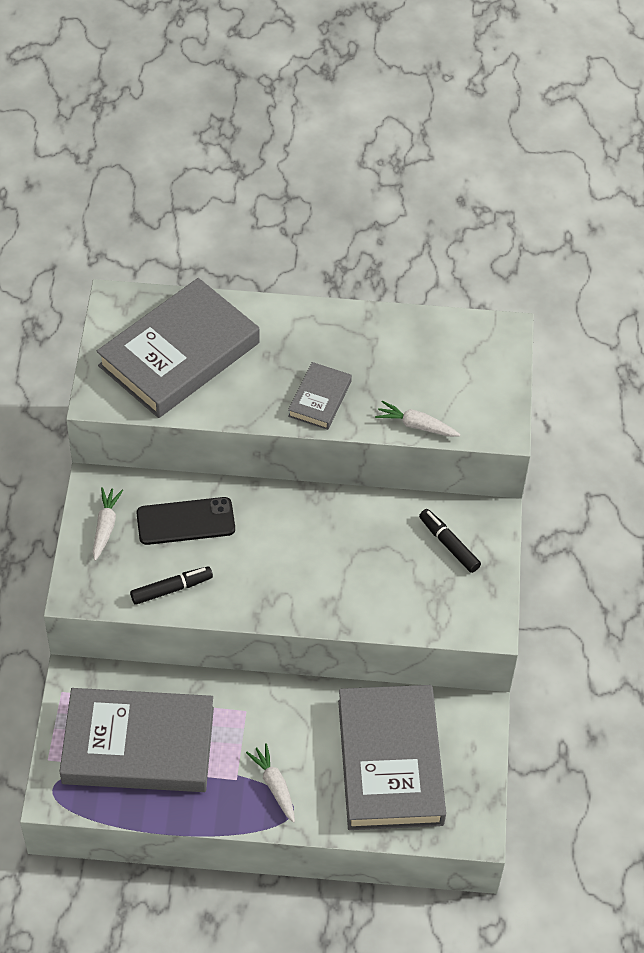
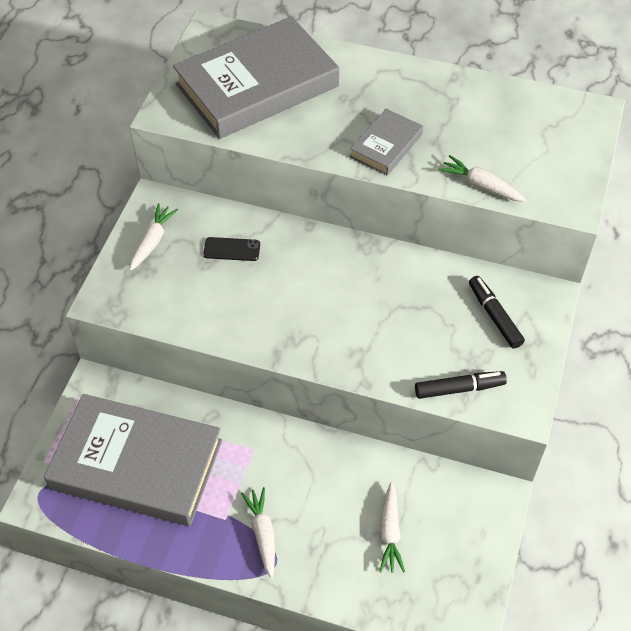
camera: 15 degrees right, 0 degrees up
black marker [130,566,213,605] -> black marker moved to [415,371,507,399]
black phone [136,497,235,545] -> black phone [203,237,260,261], size x0.57
grey book [338,685,446,830] -> white carrot [379,482,405,573]

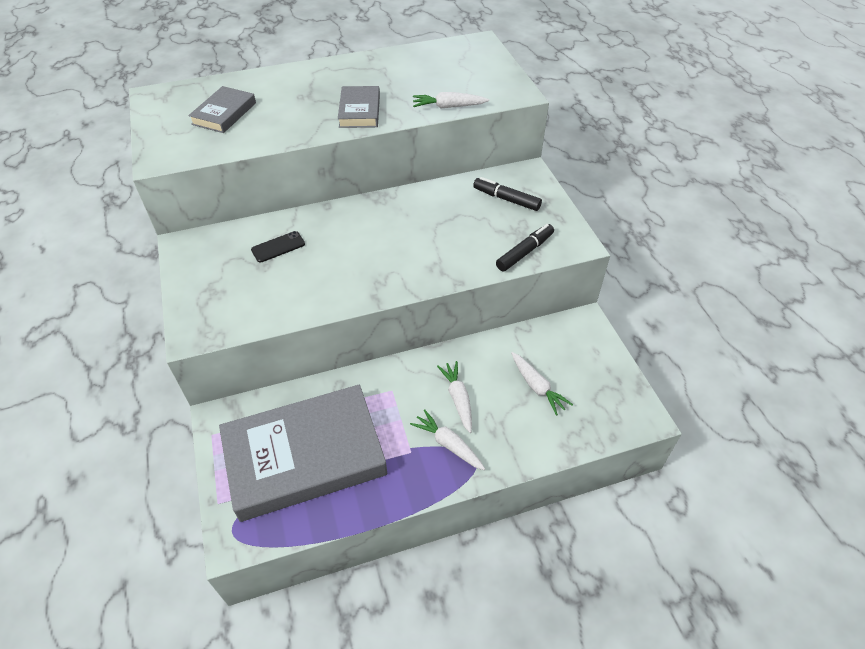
camera: 35 degrees left, 5 degrees down
white carrot [129,203,178,271] -> white carrot moved to [437,361,472,433]
grey book [173,16,339,139] -> grey book [188,86,256,133], size x0.47

